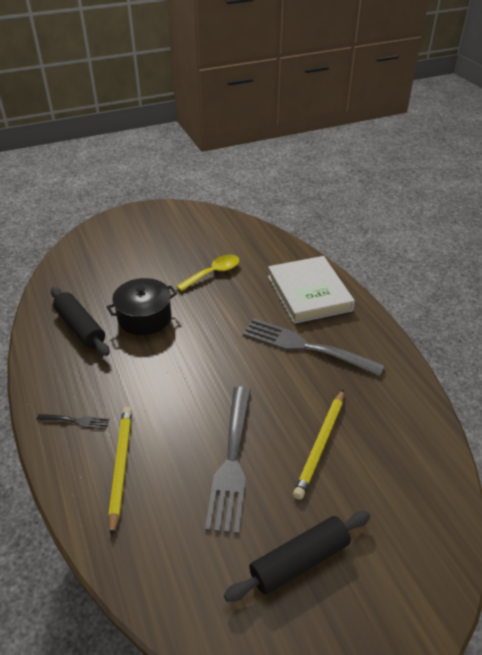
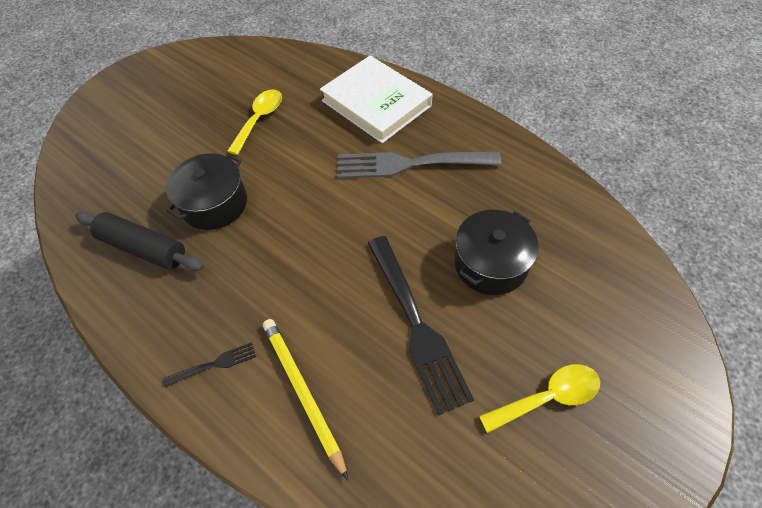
camera: 25 degrees left, 15 degrees up
grey fork [205,386,251,534] -> black fork [368,236,474,416]
black rolling pin [224,511,370,602] -> yellow spoon [479,364,600,433]
yellow pencil [293,389,344,500] -> black pot [454,210,539,295]

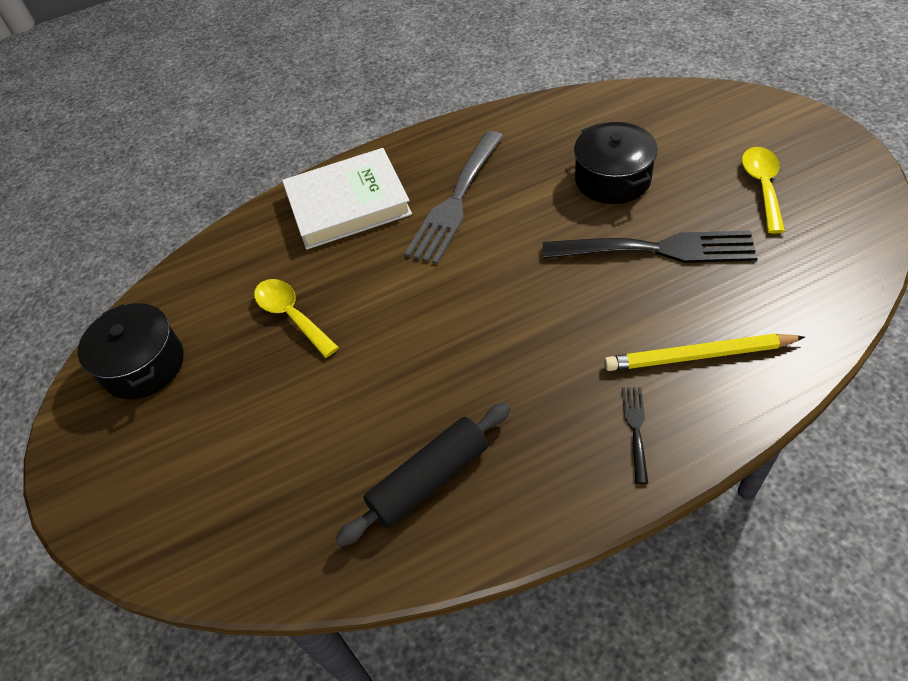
camera: 60 degrees left, 5 degrees down
black pot [166,153,247,230] -> black pot moved to [78,303,184,399]

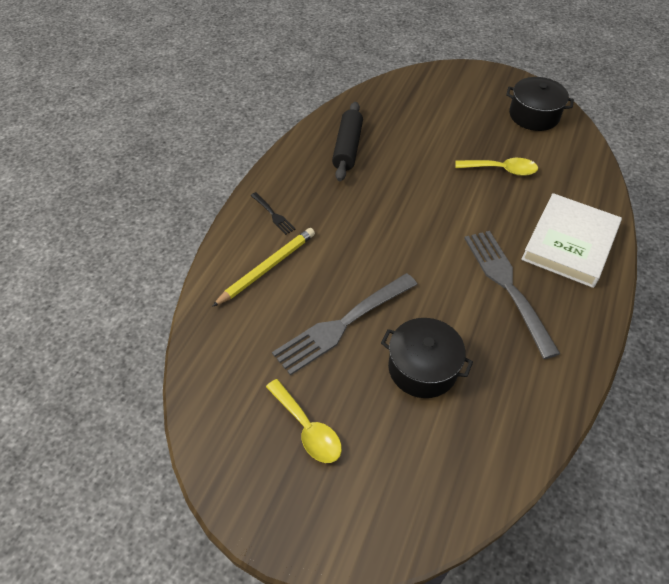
camera: 130 degrees right, 0 degrees up
black fork [543,230,758,263] -> grey fork [272,273,417,376]

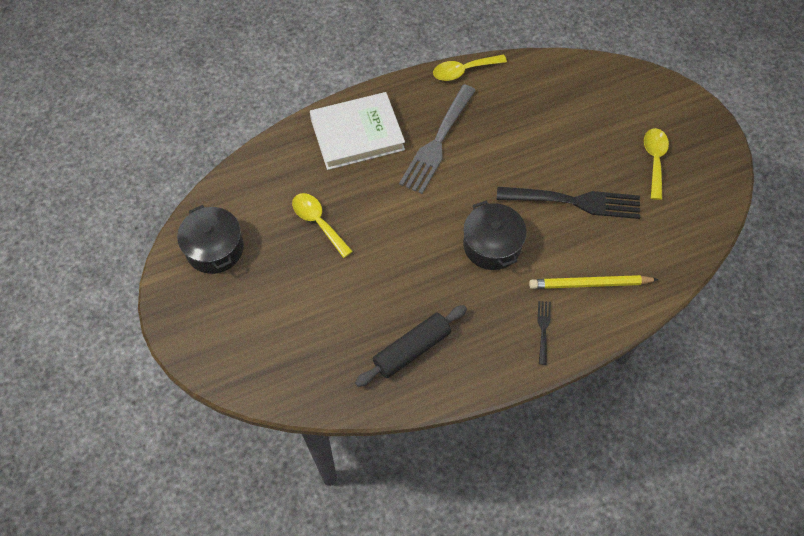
camera: 135 degrees left, 10 degrees up
grey fork [272,273,417,376] -> black fork [497,186,640,219]
black pot [381,318,473,398] -> black pot moved to [463,201,527,270]
none -> yellow spoon [433,54,507,81]

